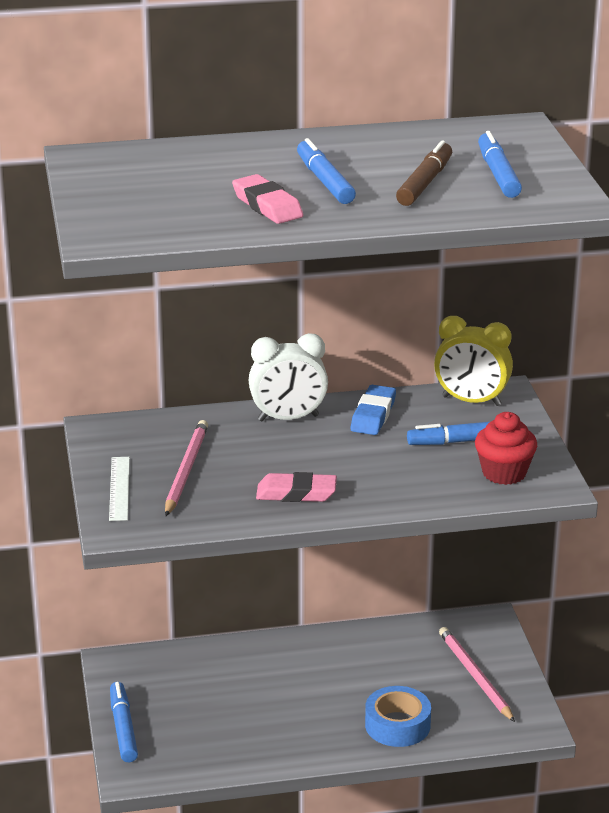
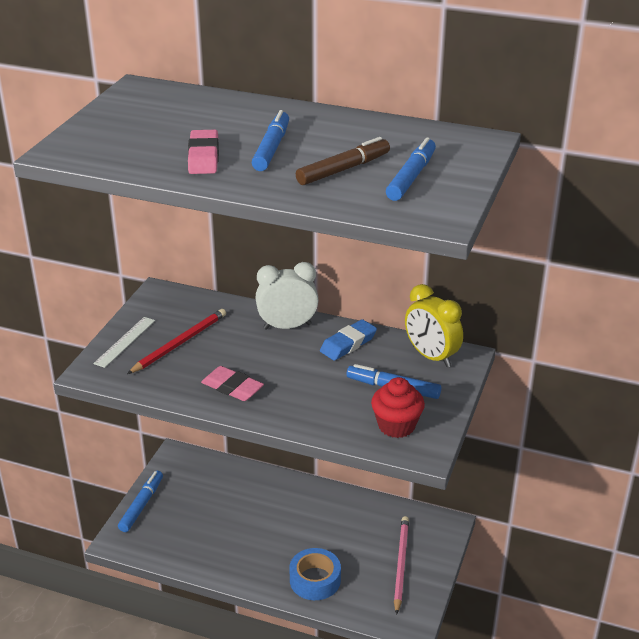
camera: 30 degrees right, 5 degrees up
pink pencil [165,420,208,516] -> red pencil [127,309,226,374]
white clock [249,333,328,421] -> white clock turned 150 degrees clockwise [255,262,318,330]

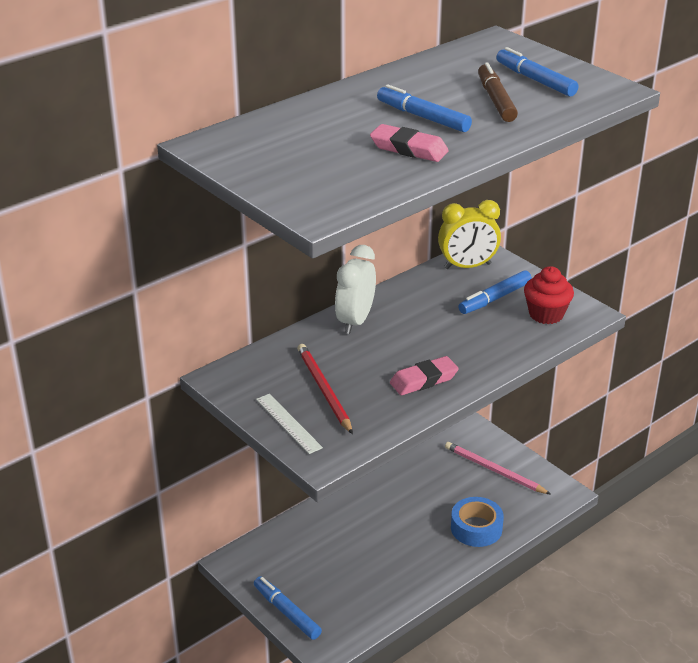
camera: 60 degrees left, 0 degrees up
blue eraser [320,319,377,361] -> none

